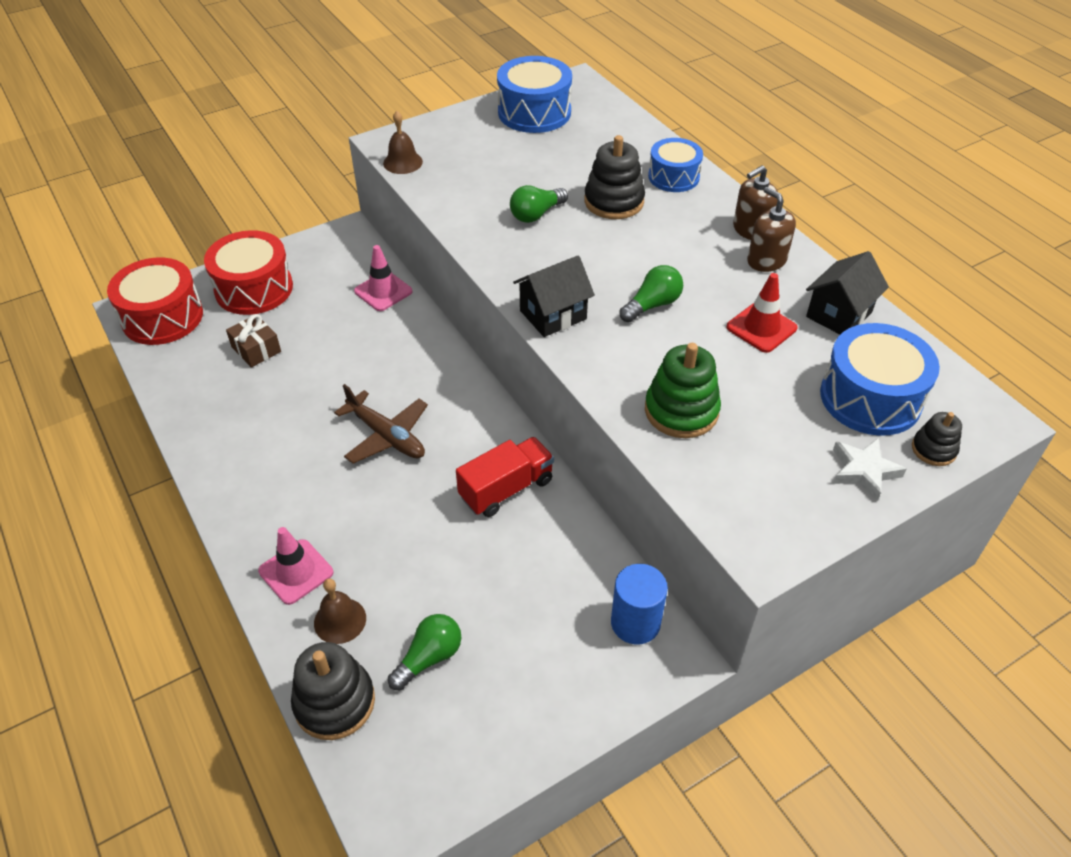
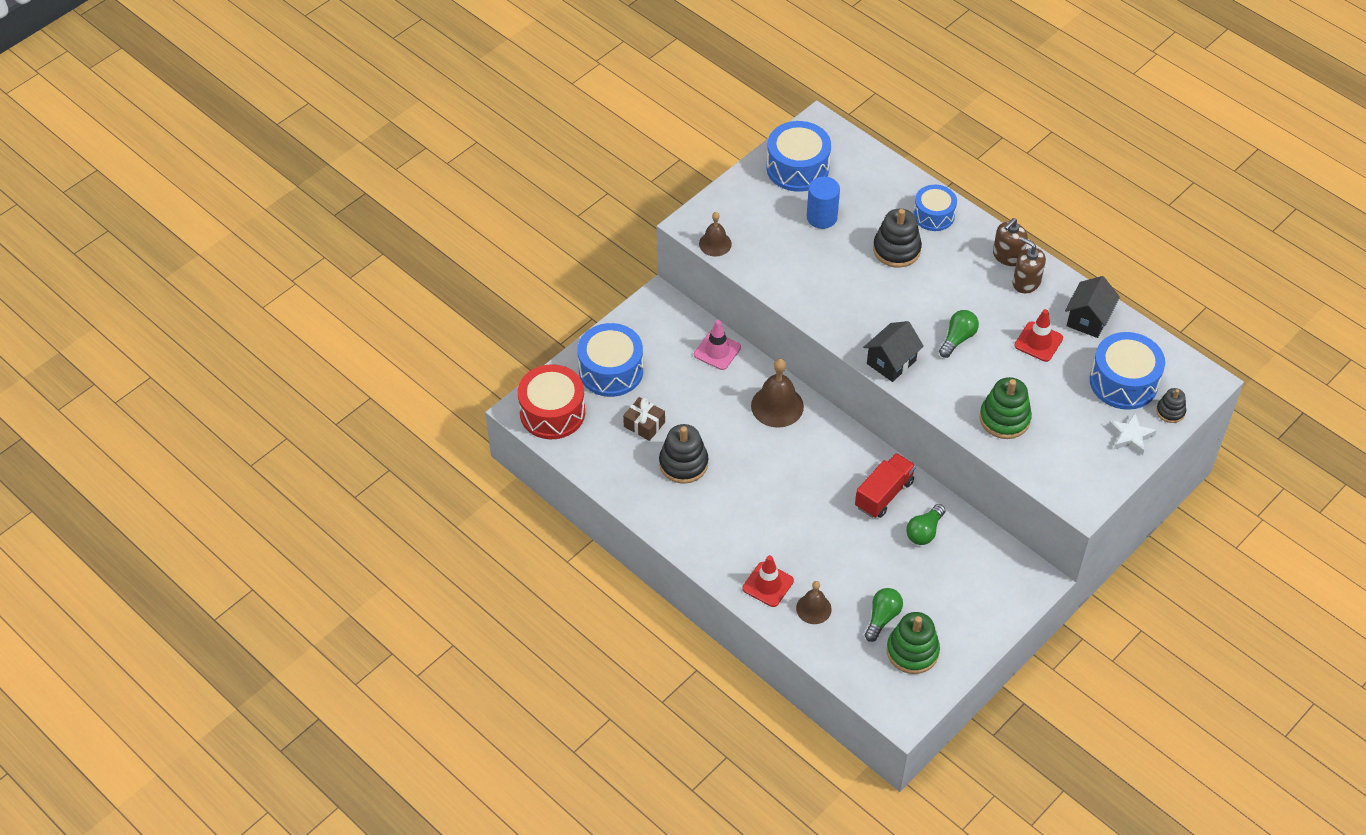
camera: 15 degrees left, 5 degrees up
red drum [204,230,293,315] -> blue drum [577,323,643,397]
pink traffic cone [258,527,333,605] -> red traffic cone [742,555,794,607]
black stacking toy [291,642,375,740] -> black stacking toy moved to [659,424,708,484]
brown plane [334,384,428,464] -> none
green light bulb [510,185,568,223] -> green light bulb moved to [906,504,945,545]
blue cylinder [611,564,668,644] -> blue cylinder moved to [807,177,840,229]
none -> brown bell [751,359,804,428]
none -> green stacking toy [886,612,940,674]

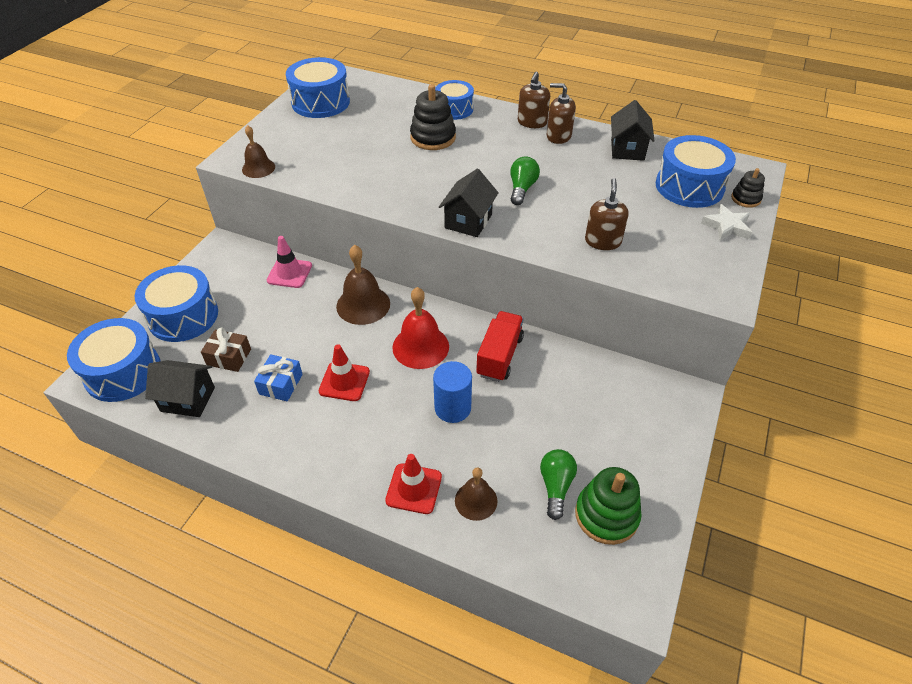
camera: 20 degrees left, 5 degrees down
red drum [518,364,585,439] -> blue drum [67,318,161,402]
black stacking toy [659,424,708,484] -> blue gift [254,354,303,401]
blue cylinder [807,177,840,229] -> blue cylinder moved to [433,361,472,423]
green light bulb [906,504,945,545] -> none
green stacking toy [980,377,1032,439] -> brown soap dispenser [585,178,629,250]
red traffic cone [1014,309,1063,362] -> red traffic cone moved to [319,344,370,401]
none -> black house [145,360,215,417]
none -> red bell [392,287,449,369]

